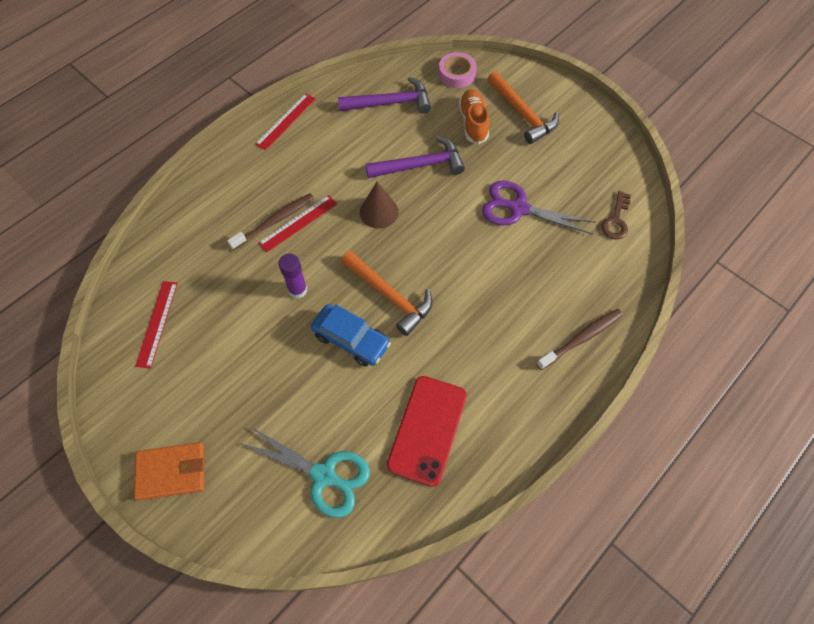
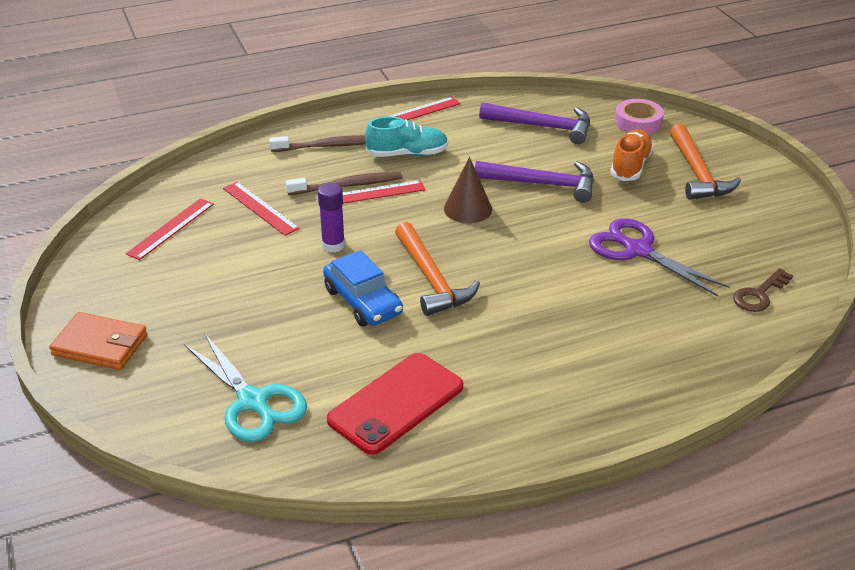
camera: 25 degrees right, 25 degrees down
brown toothbrush [536,309,623,370] -> brown toothbrush moved to [269,135,366,152]
none -> red ruler [223,182,300,236]
none -> turquoise shoe [365,117,448,157]

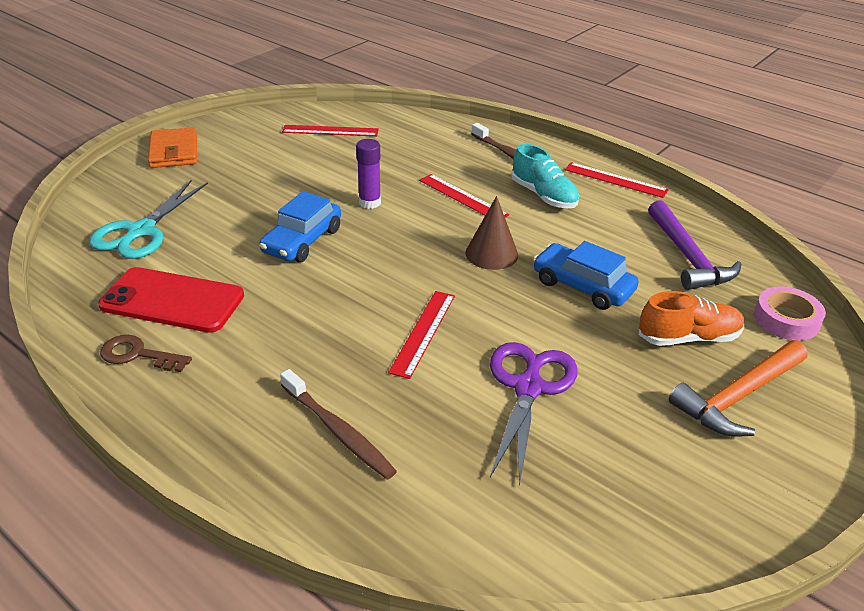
camera: 60 degrees right, 0 degrees up
red ruler [223,182,300,236] -> red ruler moved to [388,291,455,379]
brown toothbrush [286,172,403,195] -> brown toothbrush moved to [280,369,397,480]
orange hammer [395,222,480,316] -> none
purple hammer [475,161,594,203] -> blue car [533,241,639,310]
brown key [733,268,793,312] -> brown key moved to [100,335,192,372]

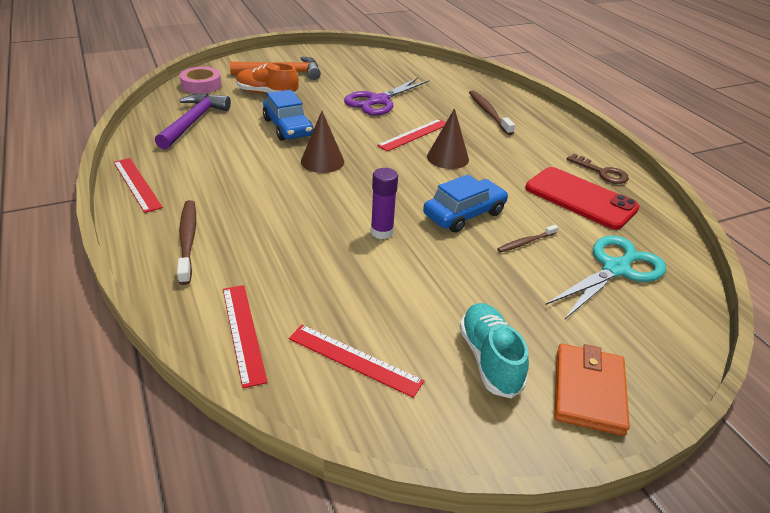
camera: 155 degrees left, 0 degrees up
red ruler [419,174,509,217] -> red ruler moved to [223,285,268,388]
turquoise shoe [511,144,579,208] -> turquoise shoe moved to [460,303,529,399]
none -> brown cone [427,108,469,169]
none -> brown toothbrush [497,225,558,253]

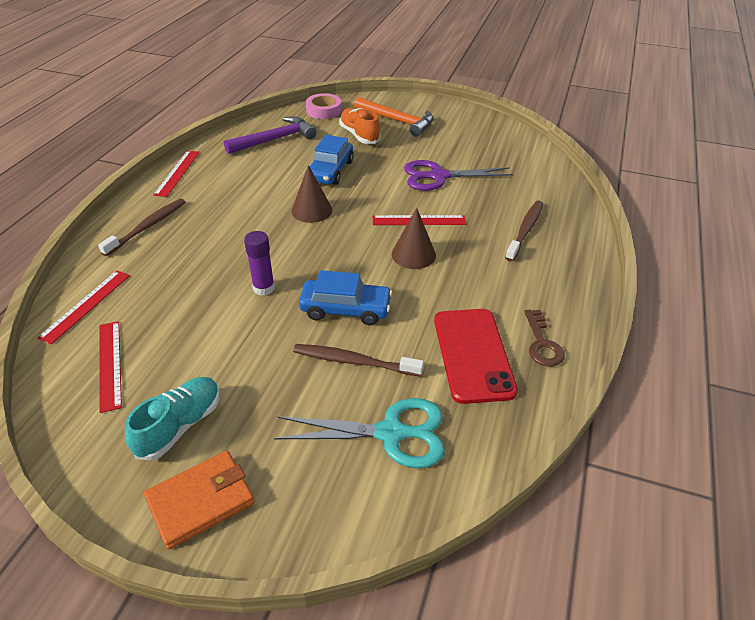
camera: 45 degrees right, 5 degrees up
brown toothbrush [497,225,558,253] -> brown toothbrush [293,344,424,377], size x1.71

